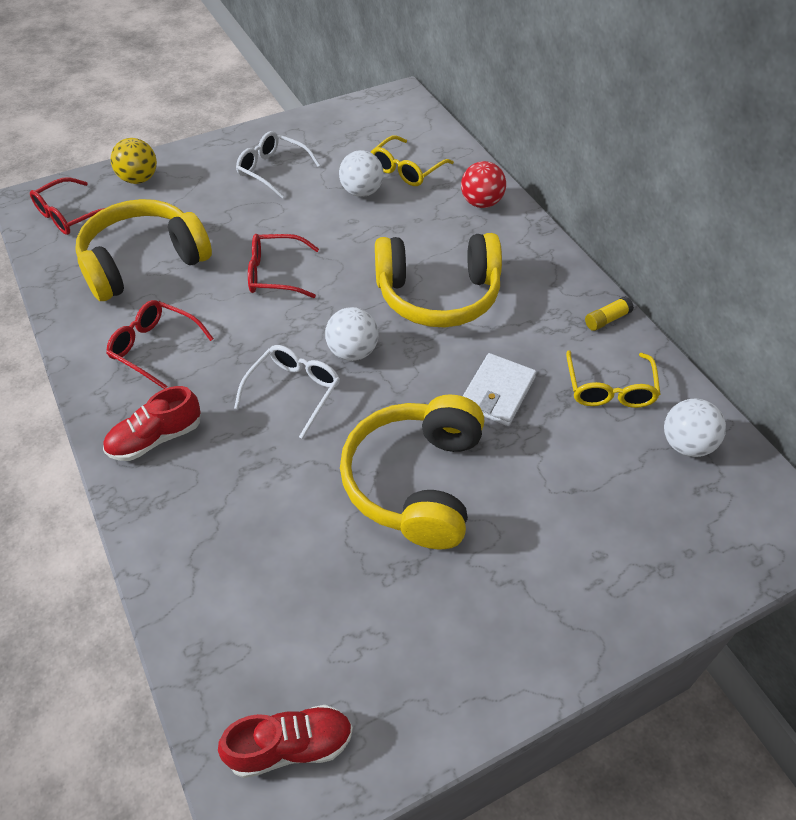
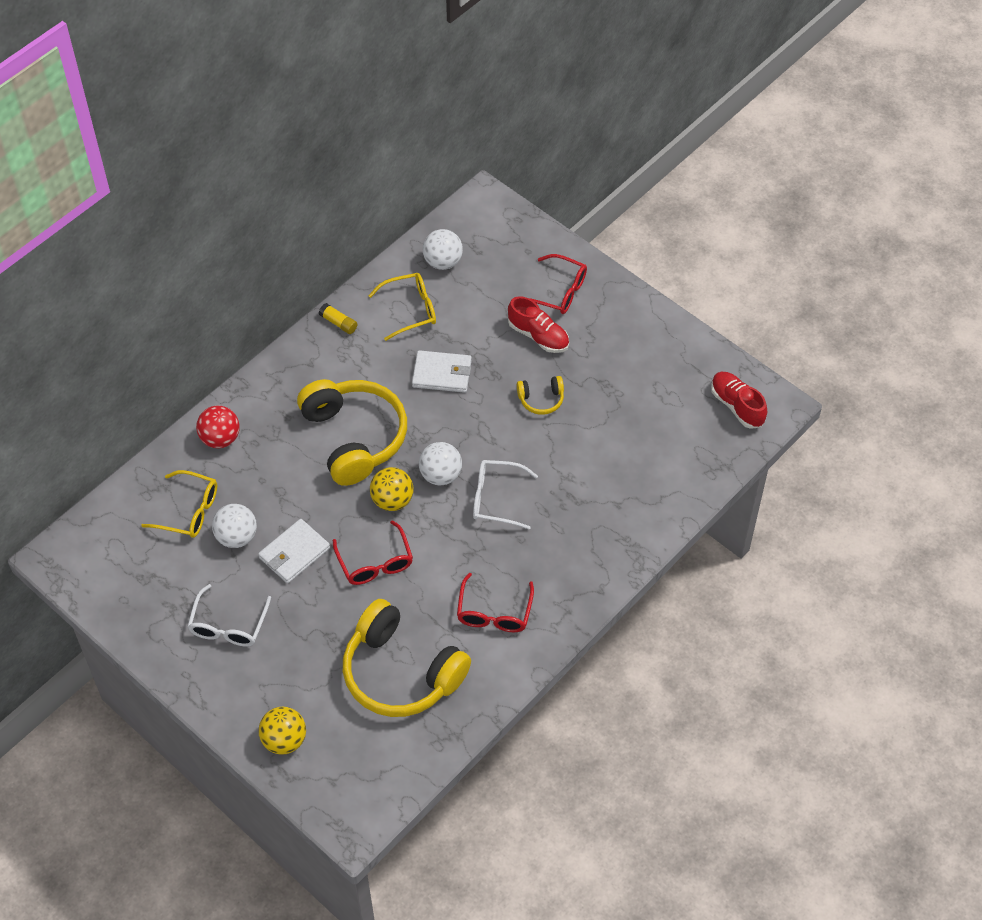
camera: 110 degrees left, 5 degrees up
red glasses [30,177,105,235] -> red glasses moved to [529,254,587,314]
red shoe [103,386,201,461] -> red shoe moved to [508,296,569,353]
yellow headphones [340,394,484,549] -> yellow headphones [517,376,564,415], size x0.43
none -> white wallet [258,519,330,583]
none -> yellow ball [370,467,413,511]

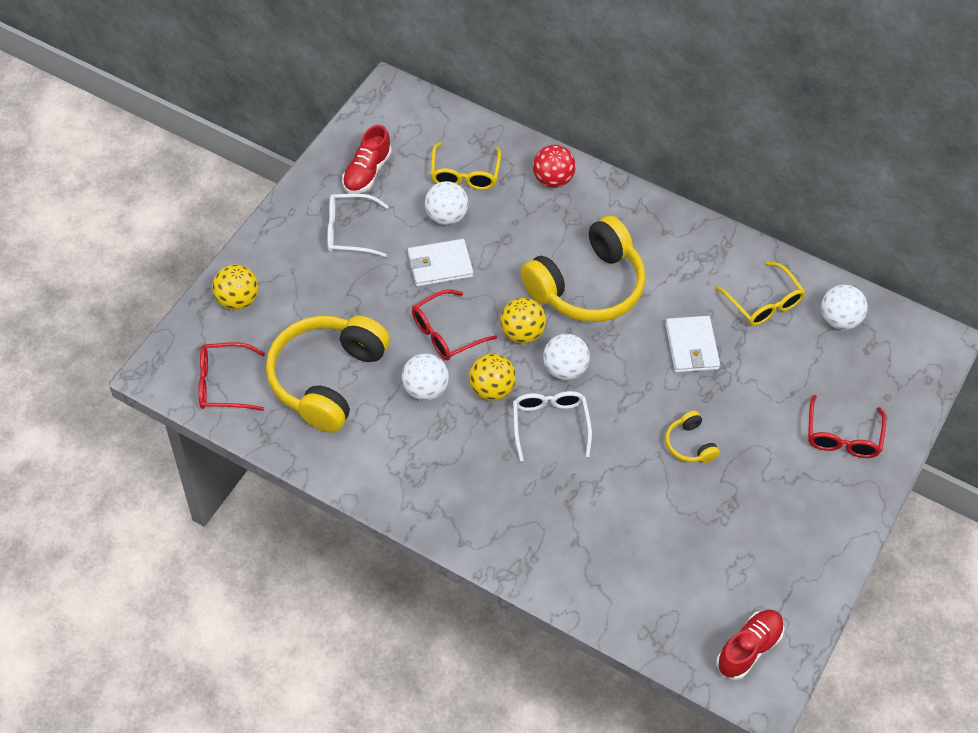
camera: 75 degrees right, 0 degrees up
white wallet [258,519,330,583] -> white wallet turned 45 degrees counterclockwise [408,239,473,287]
yellow glue stick [319,303,357,334] -> none
red glasses [457,573,534,632] -> red glasses moved to [199,342,265,411]
red shoe [508,296,569,353] -> red shoe moved to [342,125,392,194]
none -> white ball [402,353,449,401]
none -> yellow ball [469,354,516,401]

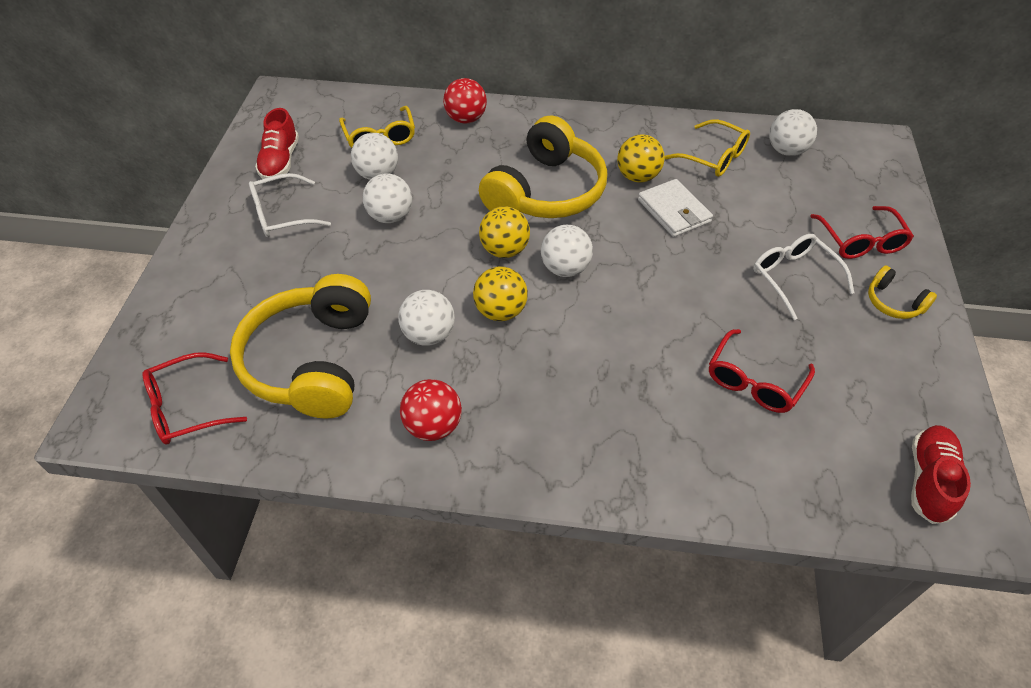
camera: 20 degrees left, 5 degrees down
yellow ball [212,264,259,310] -> yellow ball moved to [617,135,665,183]
white wallet [408,239,473,287] -> white ball [363,173,412,223]
red glasses [412,289,497,360] -> red glasses moved to [709,329,815,413]
white glasses [513,391,592,461] -> white glasses moved to [753,234,854,320]
yellow headphones [665,411,720,463] -> yellow headphones moved to [868,266,937,319]
none -> red ball [400,379,462,441]

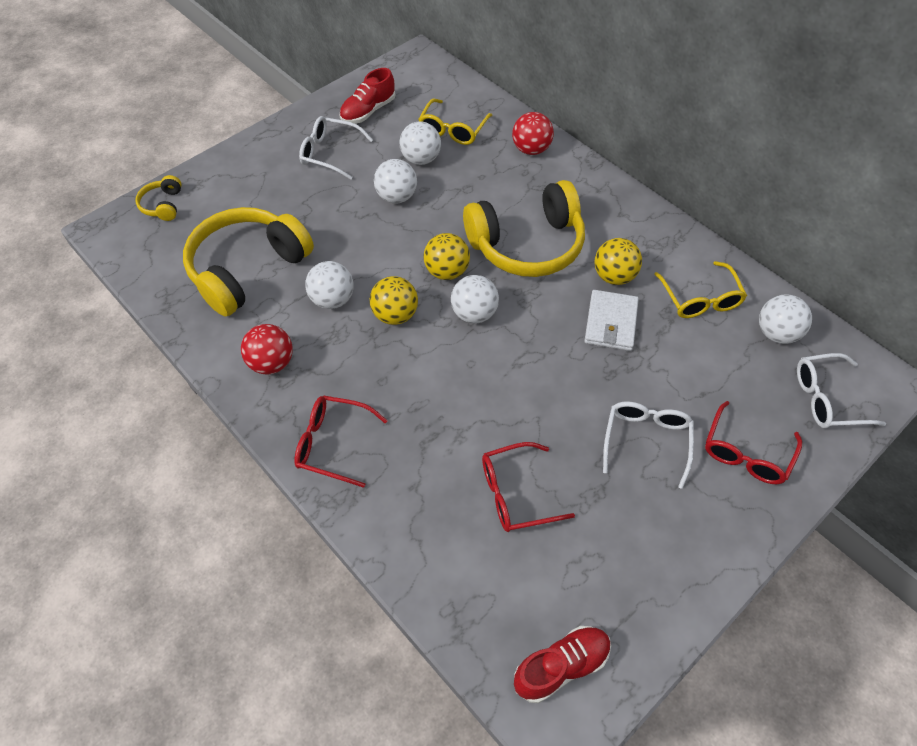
camera: 40 degrees right, 5 degrees up
red glasses [143,352,247,444] -> red glasses moved to [294,395,388,488]
yellow headphones [868,266,937,319] -> yellow headphones moved to [136,175,182,221]
none -> white glasses [797,353,886,428]

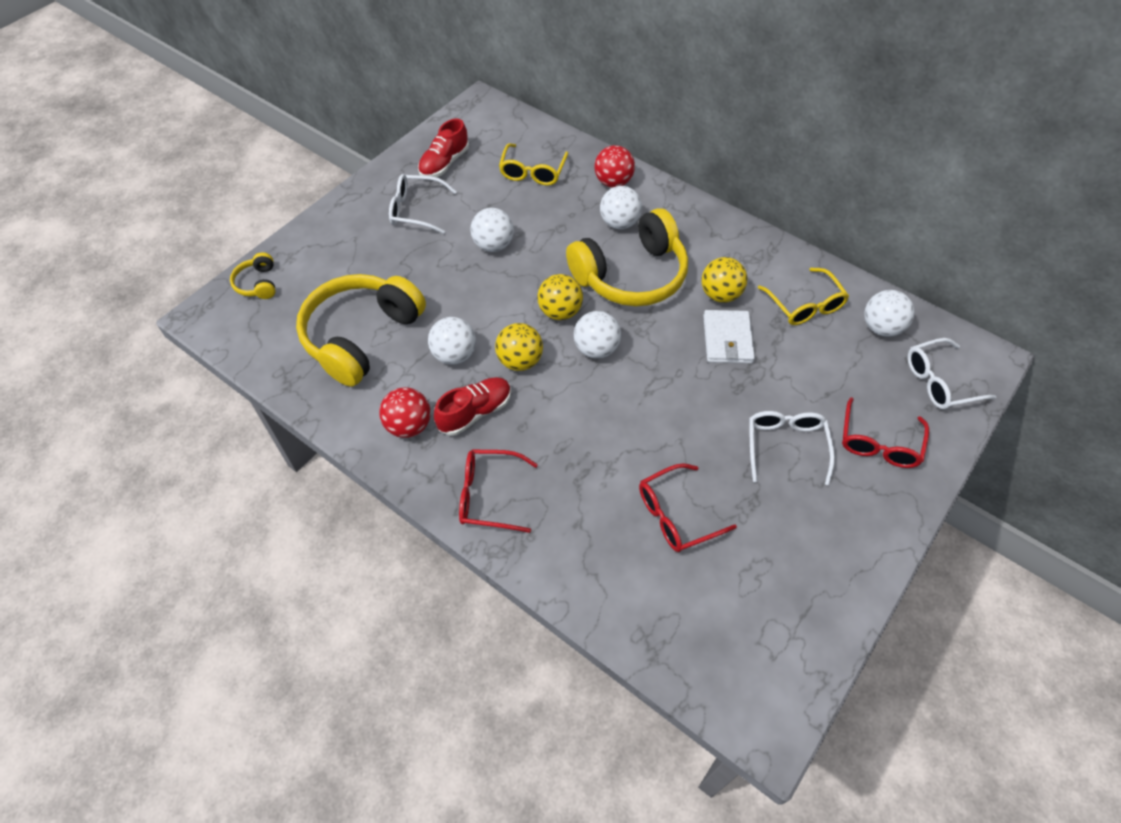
camera: 10 degrees left, 0 degrees up
white ball [400,121,441,165] -> white ball moved to [600,186,642,229]
red shoe [514,626,611,703] -> red shoe moved to [434,377,511,436]

